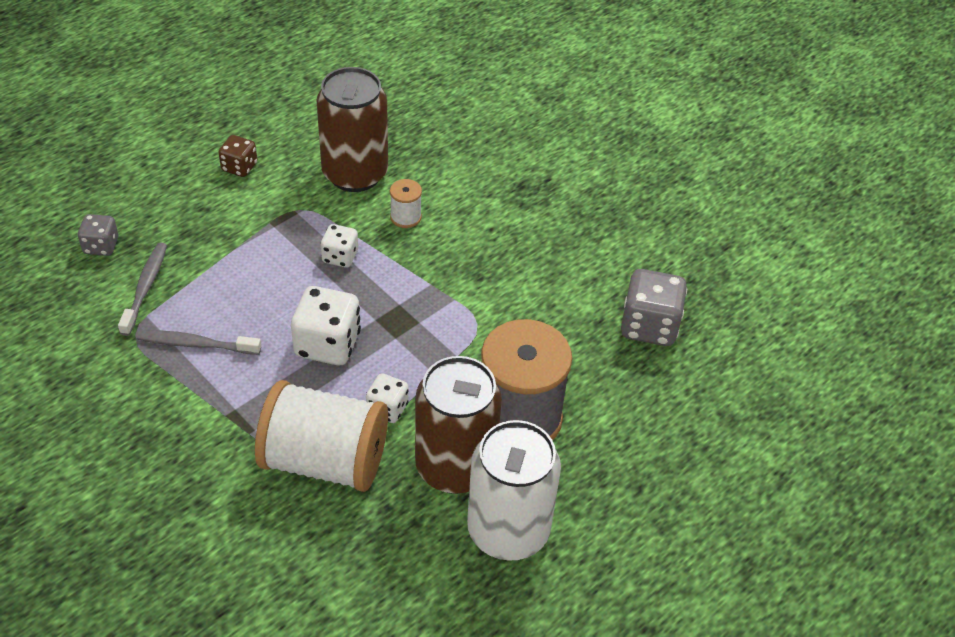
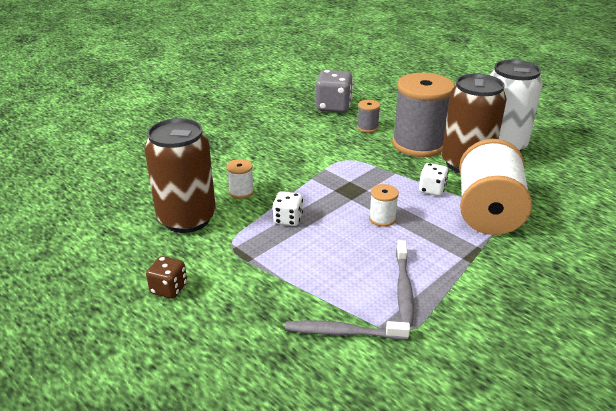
camera: 90 degrees left, 15 degrees down
grey dice [78,214,118,256] -> none
white dice [291,286,361,365] -> white spool [369,184,399,227]
none -> grey spool [357,100,380,133]

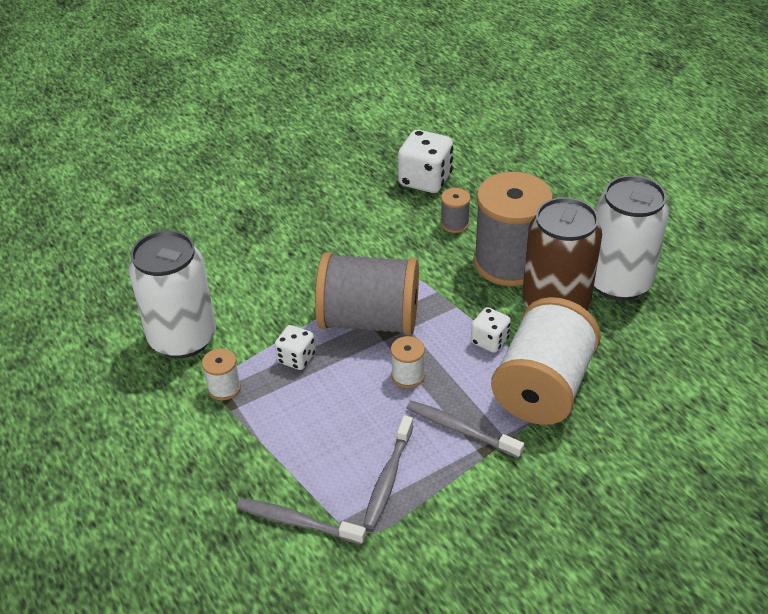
camera: 15 degrees right, 10 degrees up
brown can [144,118,216,233] -> white can [129,230,216,358]
brown dice [146,256,187,299] -> none
white spool [226,159,254,199] -> white spool moved to [202,348,241,400]
grey dice [316,70,353,113] -> white dice [398,130,453,193]
none -> grey spool [315,252,419,335]
none -> grey toothbrush [407,401,524,458]

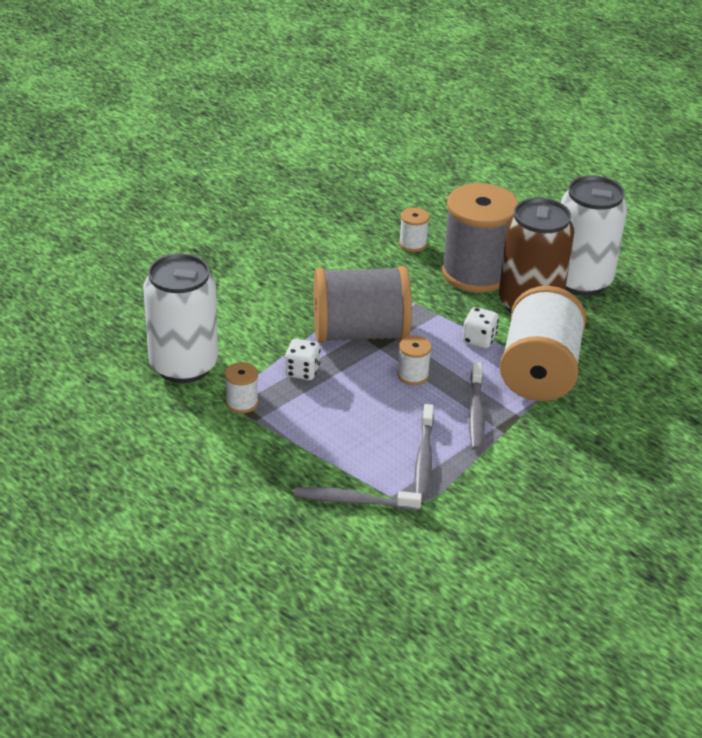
camera: 15 degrees left, 5 degrees down
white dice [398,130,453,193] -> none
grey toothbrush [407,401,524,458] -> grey toothbrush turned 105 degrees counterclockwise [469,362,485,450]
grey spool [440,188,471,233] -> white spool [399,208,430,252]

